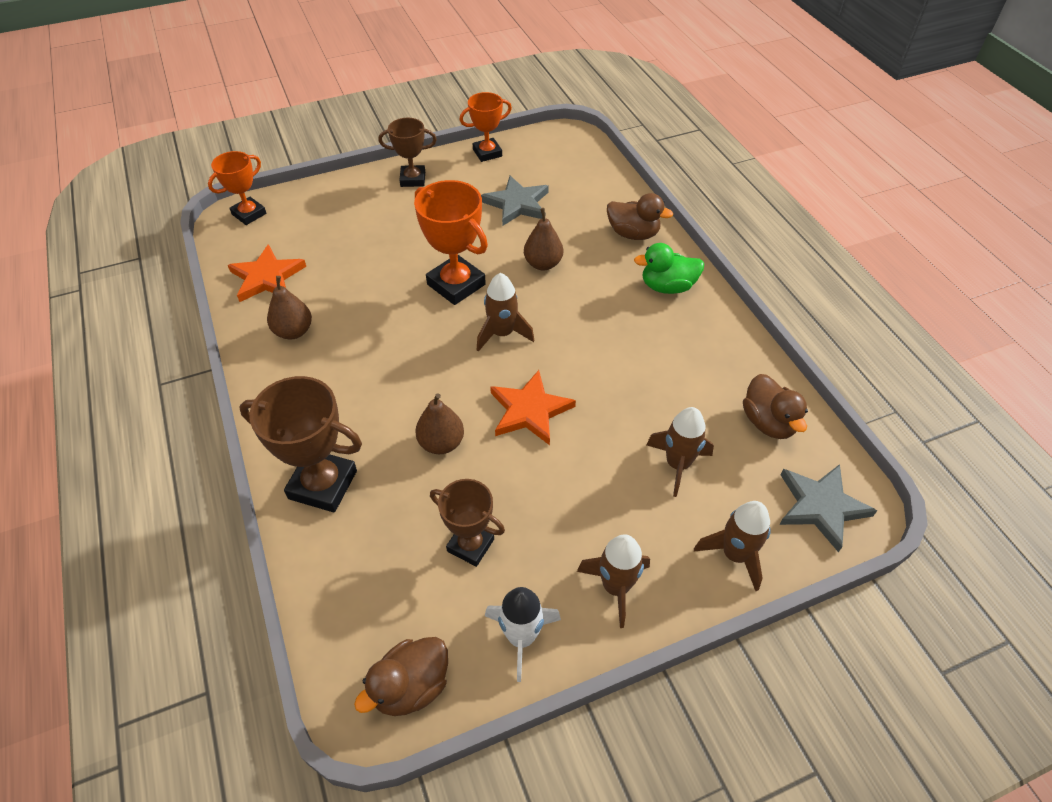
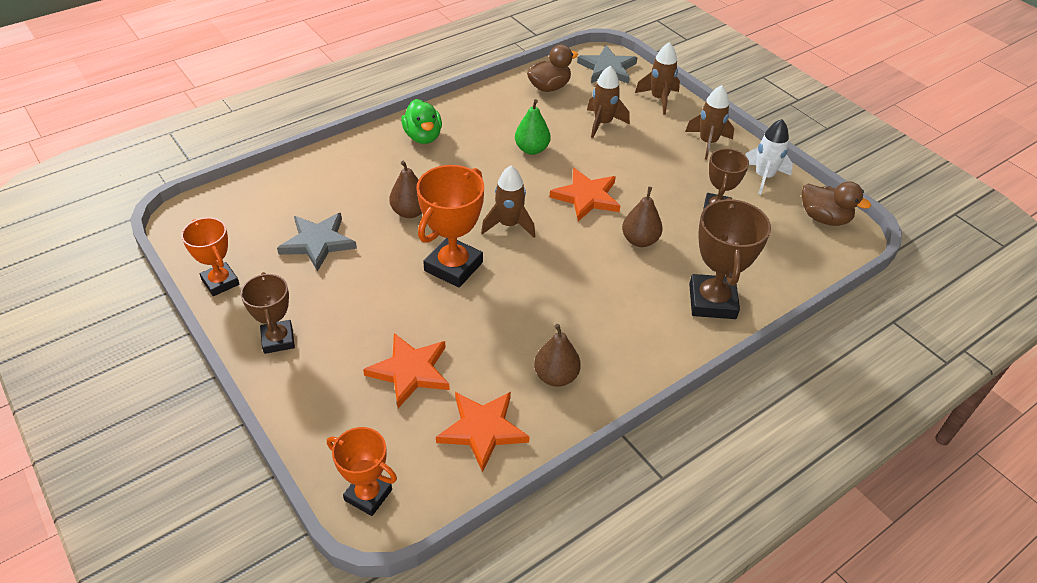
camera: 105 degrees left, 5 degrees down
brown duck [607,193,673,240] -> none
none -> orange star [363,333,450,408]
none -> green pear [515,99,550,155]

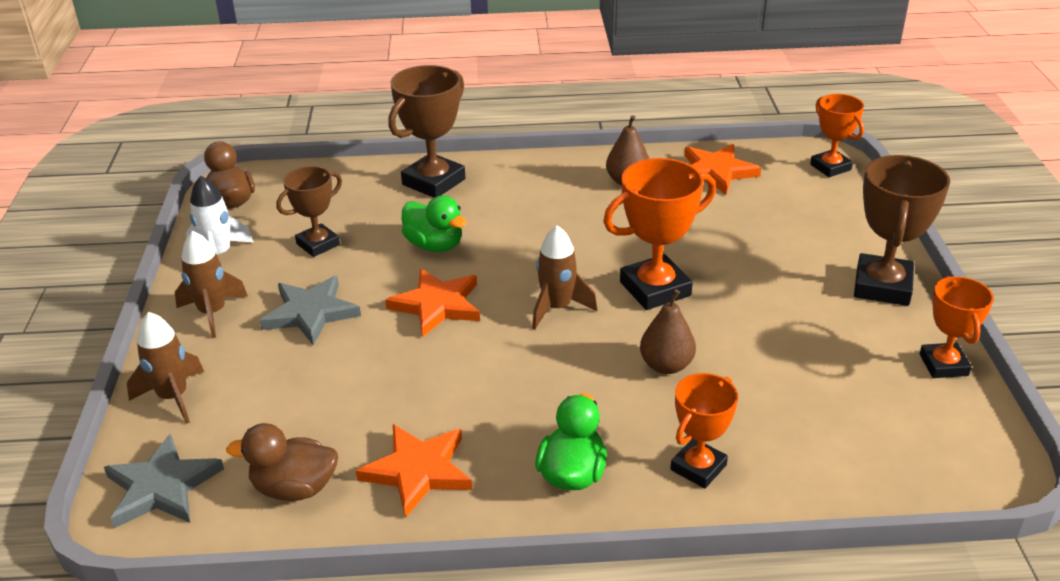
camera: 145 degrees left, 10 degrees down
brown trophy [241,272,295,354] -> brown trophy [854,155,950,306], size x1.56
grey star [277,213,357,272] -> grey star moved to [260,276,361,345]
orange star [363,333,450,408] -> orange star moved to [356,424,472,518]
green pear [515,99,550,155] -> none
brown rocket [587,66,630,138] -> none
brown pear [622,187,663,247] -> green duck [401,195,466,252]
none -> orange trophy [670,373,738,489]

